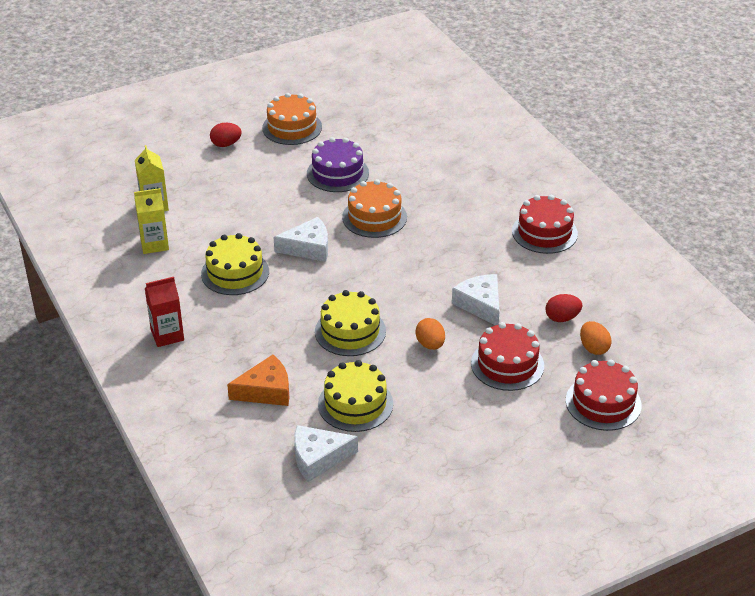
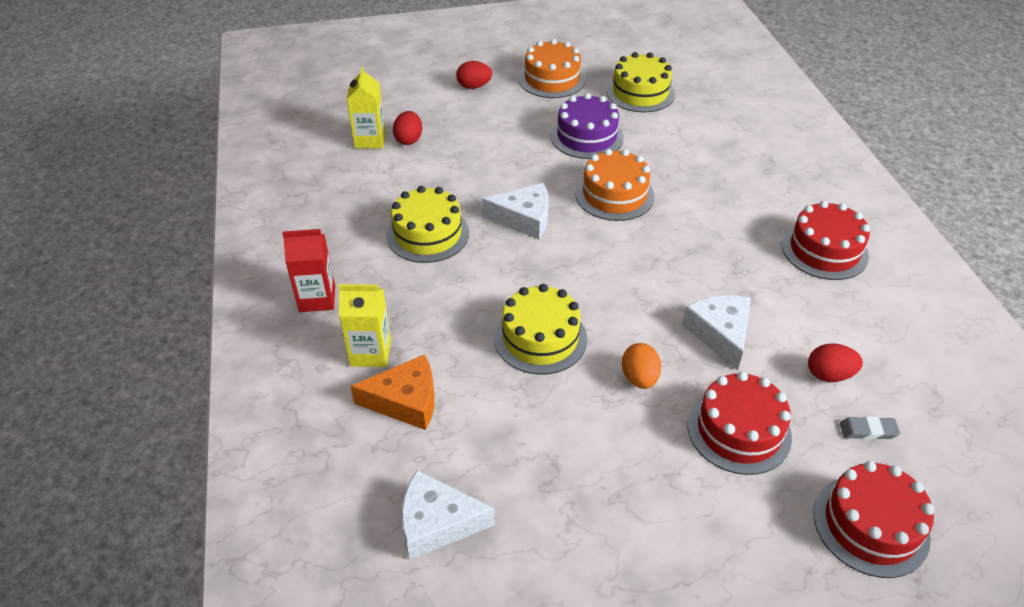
camera: 15 degrees right, 5 degrees up
yellow carton [134,188,169,254] -> yellow carton moved to [338,284,391,367]
yellow cake [318,360,393,432] -> yellow cake moved to [606,52,675,112]
orange egg [580,321,611,355] -> grey eraser [840,416,900,440]
none -> red egg [393,111,422,145]

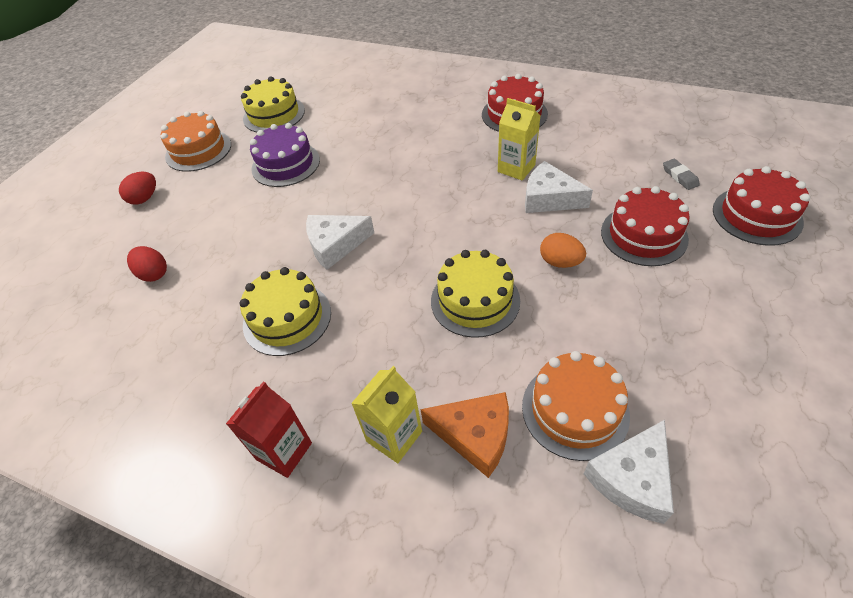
camera: 50 degrees left, 5 degrees up
yellow carton [347,67,386,149] -> yellow carton moved to [498,98,541,180]
orange cheese [350,354,434,430] -> orange cheese turned 75 degrees clockwise [421,392,509,478]
white cheese [482,183,549,239] -> white cheese turned 150 degrees counterclockwise [306,215,374,270]
orange cake [575,149,654,221] -> orange cake moved to [522,351,630,461]
red egg [808,344,863,382] -> none
grey eraser [840,416,900,440] -> grey eraser turned 60 degrees counterclockwise [663,159,700,190]

